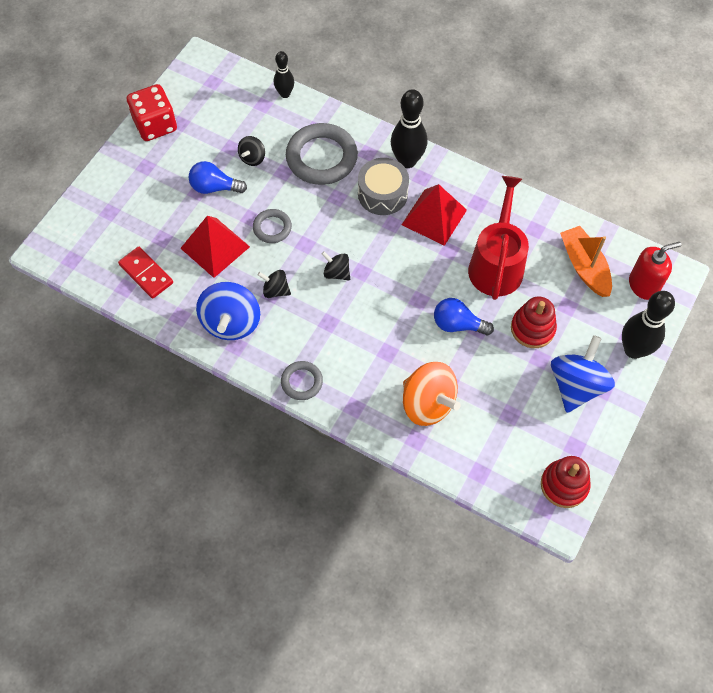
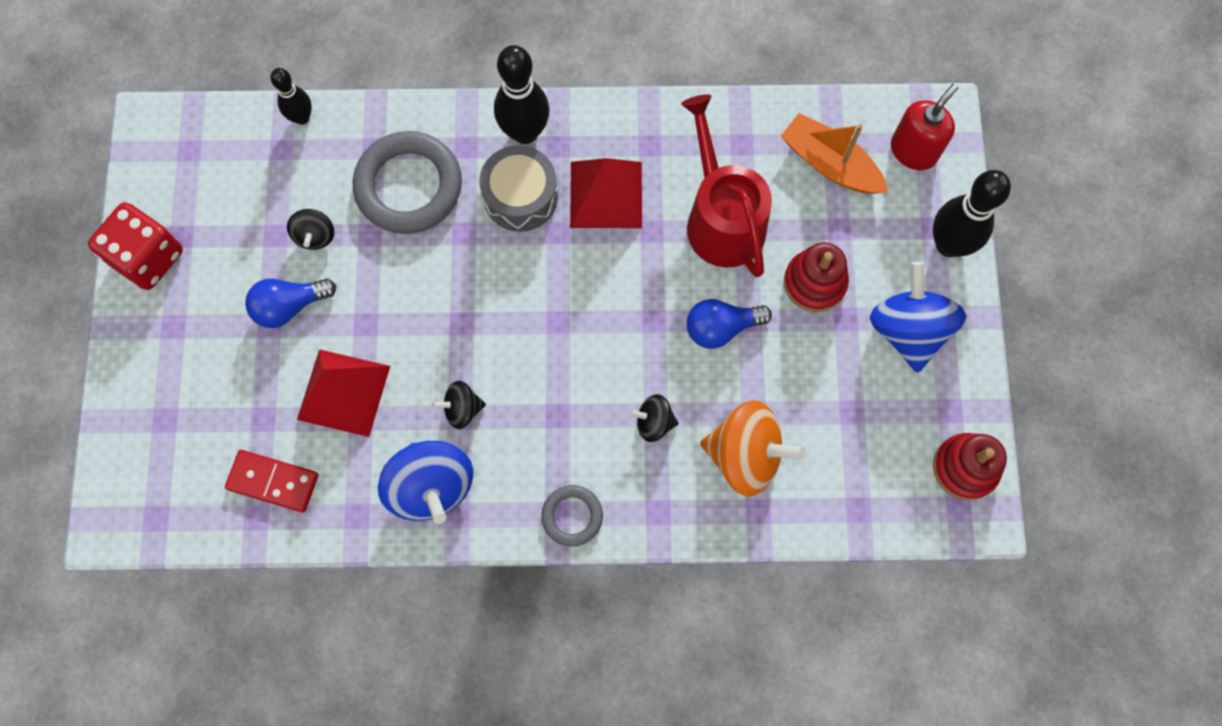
camera: 30 degrees left, 10 degrees up
grey ring [253,209,292,243] -> none
black spinning top [322,251,350,280] -> black spinning top moved to [629,394,678,442]

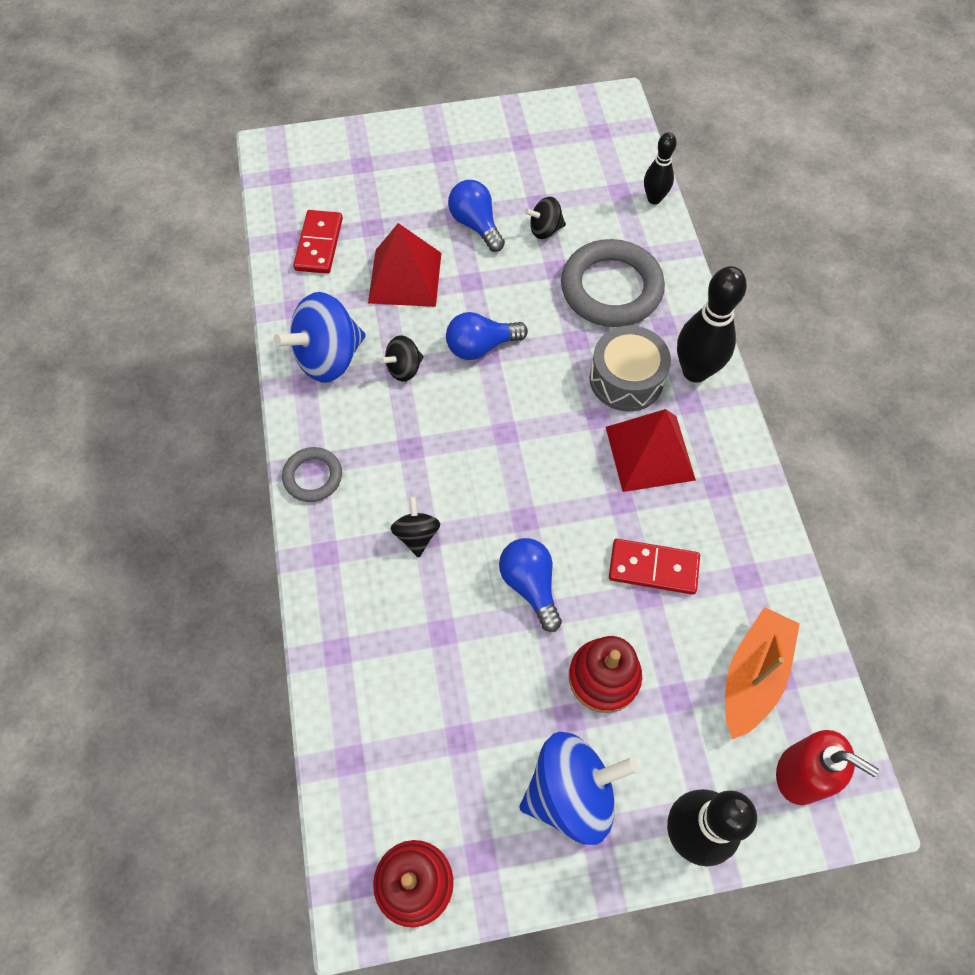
camera: 80 degrees right, 10 degrees down
red dice [88,202,183,290] -> none
black spinning top [432,381,486,429] -> black spinning top turned 105 degrees counterclockwise [380,335,423,382]
red watering can [681,94,772,277] -> red domino [609,539,700,595]
orange spinning top [700,400,806,496] -> none
none -> blue light bulb [446,312,528,360]

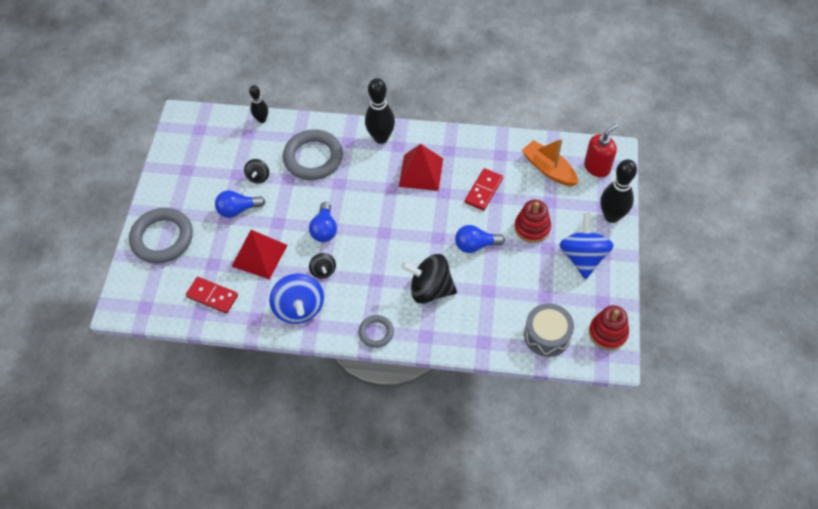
camera: 70 degrees left, 5 degrees down
black spinning top [390,496,440,557] -> black spinning top [401,254,457,304], size x1.93
grey drum [589,326,671,411] -> grey drum moved to [524,303,574,357]
none -> grey ring [129,208,193,264]

